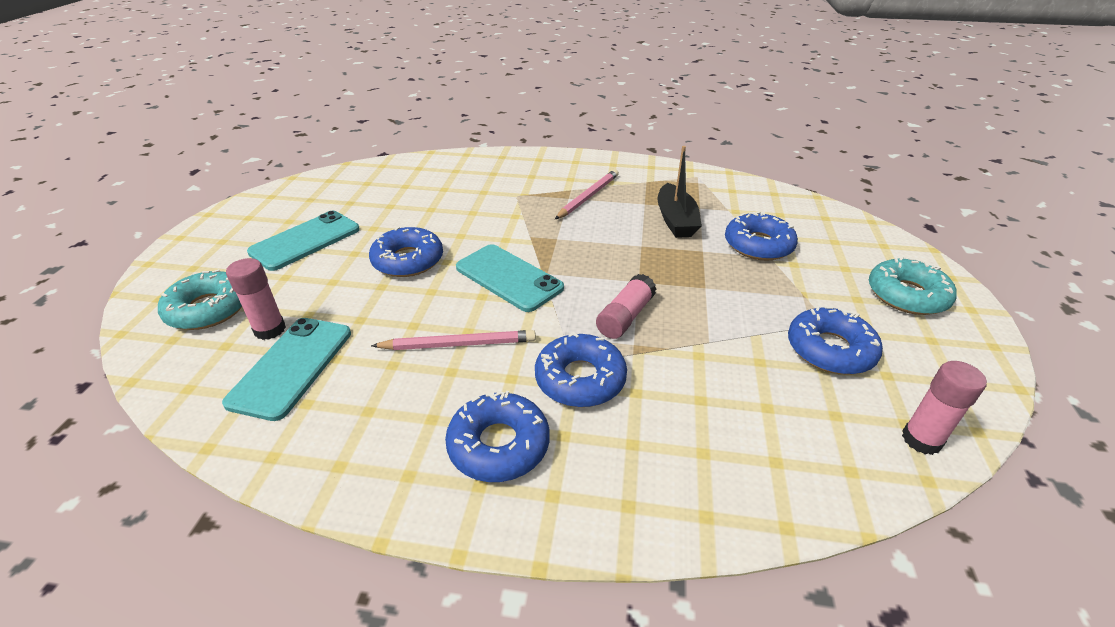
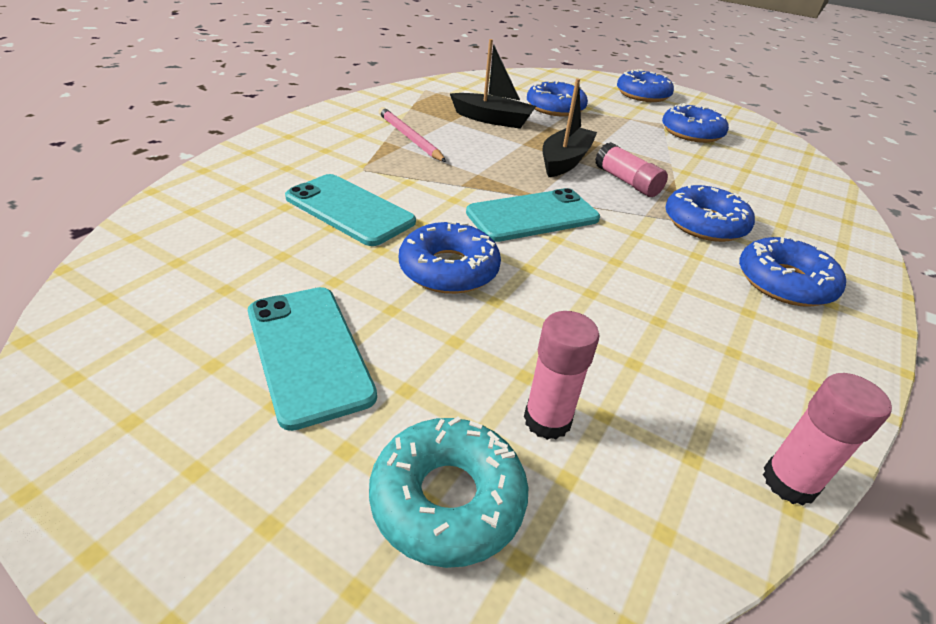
camera: 70 degrees left, 0 degrees up
turquoise phone [222,318,351,421] -> turquoise phone moved to [285,174,416,246]
pink pencil [371,330,536,350] -> none
turquoise donut [869,257,957,315] -> blue donut [617,69,674,102]
pink glue stick [902,361,987,455] -> pink glue stick moved to [763,373,892,506]
none -> black boat [543,78,597,177]

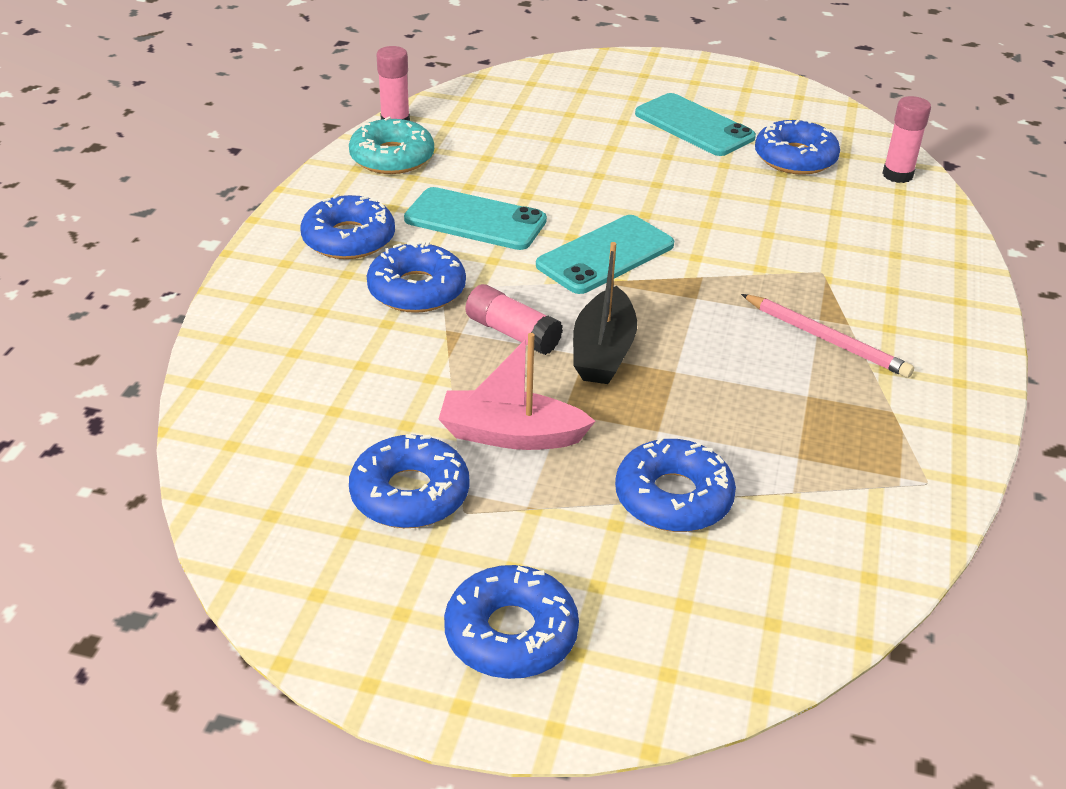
camera: 165 degrees right, 0 degrees up
turquoise phone [285,174,416,246] -> turquoise phone moved to [404,187,547,250]
turquoise donut [369,417,528,568] -> turquoise donut moved to [349,117,434,174]
blue donut [399,221,501,294] -> blue donut moved to [755,119,840,175]
black boat [450,39,536,129] -> none
pink glue stick [524,311,599,440] -> pink glue stick moved to [882,96,931,183]
none -> pink boat [438,333,596,450]

